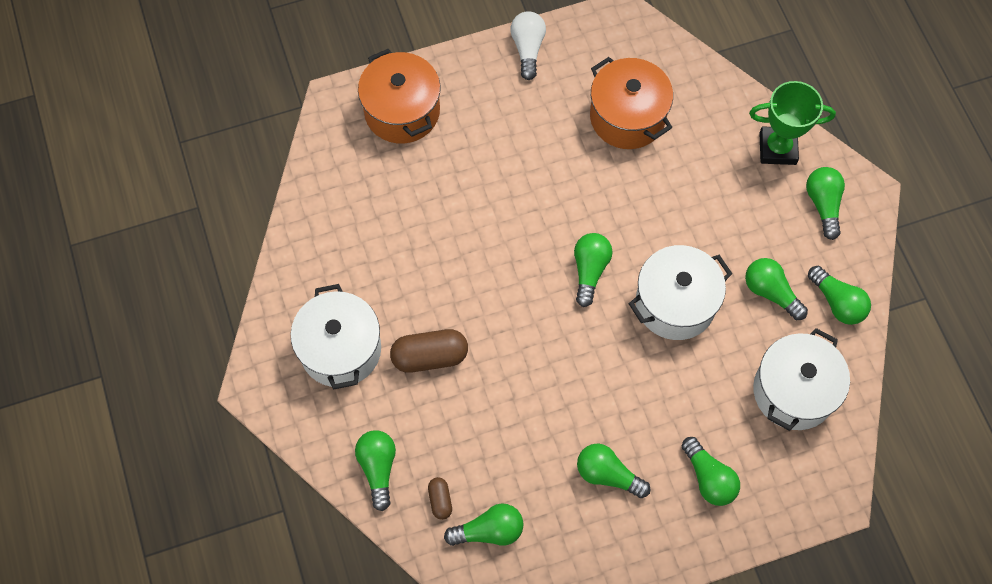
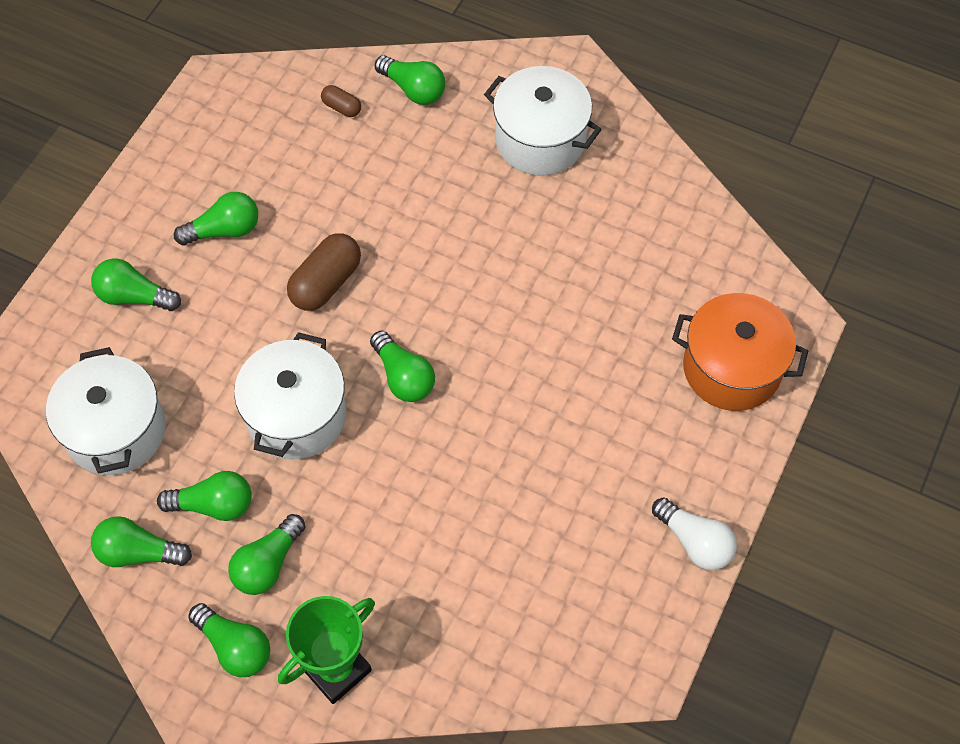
camera: 135 degrees right, 5 degrees down
brown capsule [390,329,468,373] -> brown capsule moved to [287,233,361,311]
green light bulb [444,503,524,546] -> green light bulb moved to [228,514,306,595]
orange pot [590,57,673,149] -> none

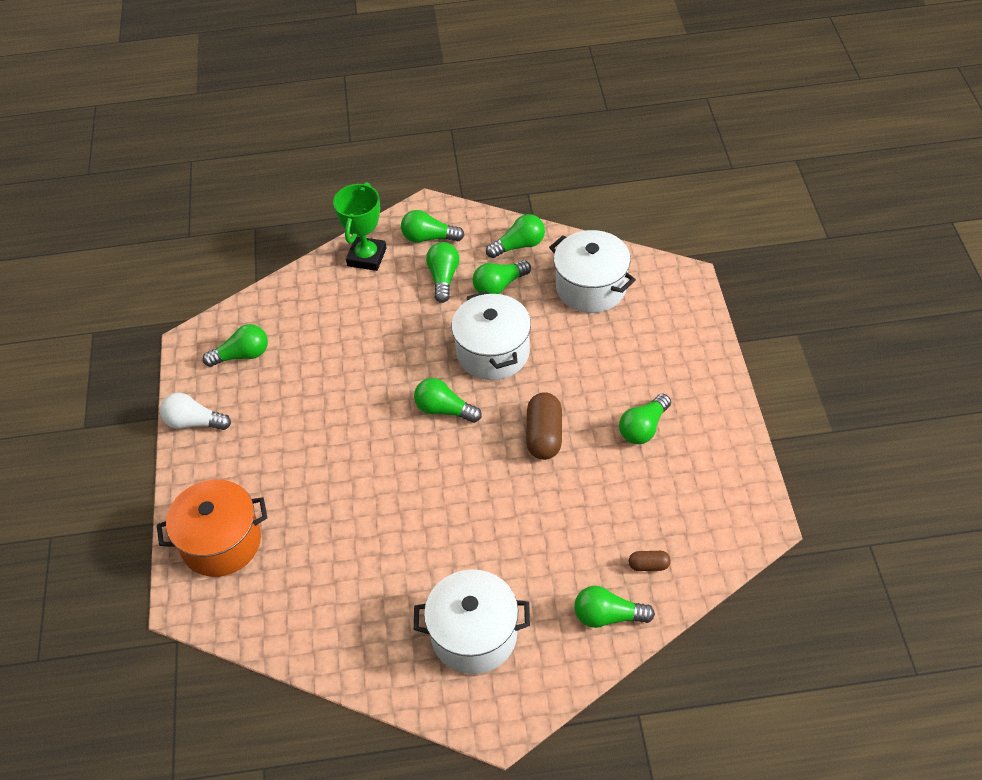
camera: 150 degrees right, 10 degrees down
green light bulb [91,259,181,311] -> green light bulb moved to [203,324,268,367]

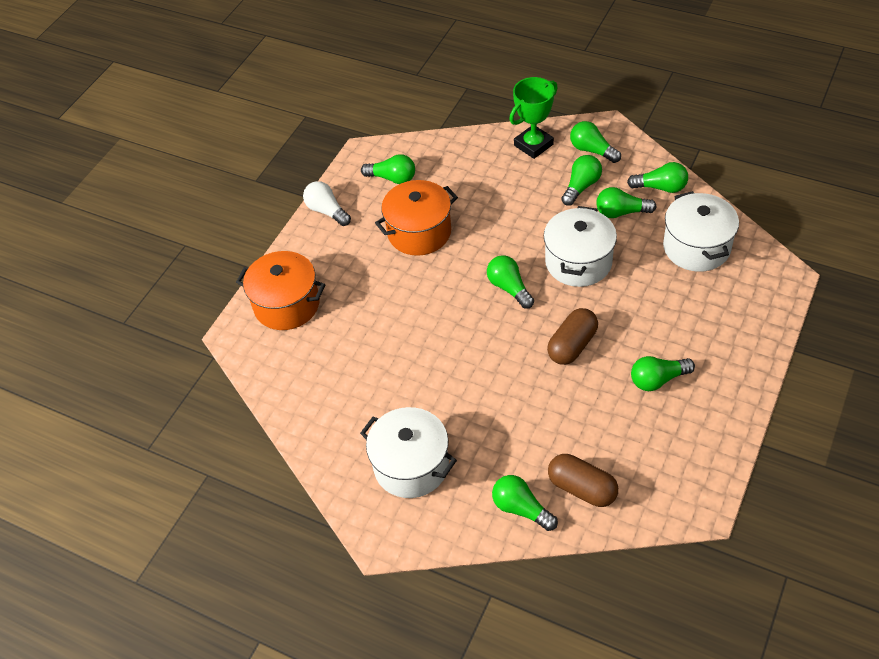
camera: 35 degrees right, 0 degrees up
brown capsule [629,551,671,571] -> brown capsule [548,454,618,507], size x1.91
none -> orange pot [375,180,458,256]

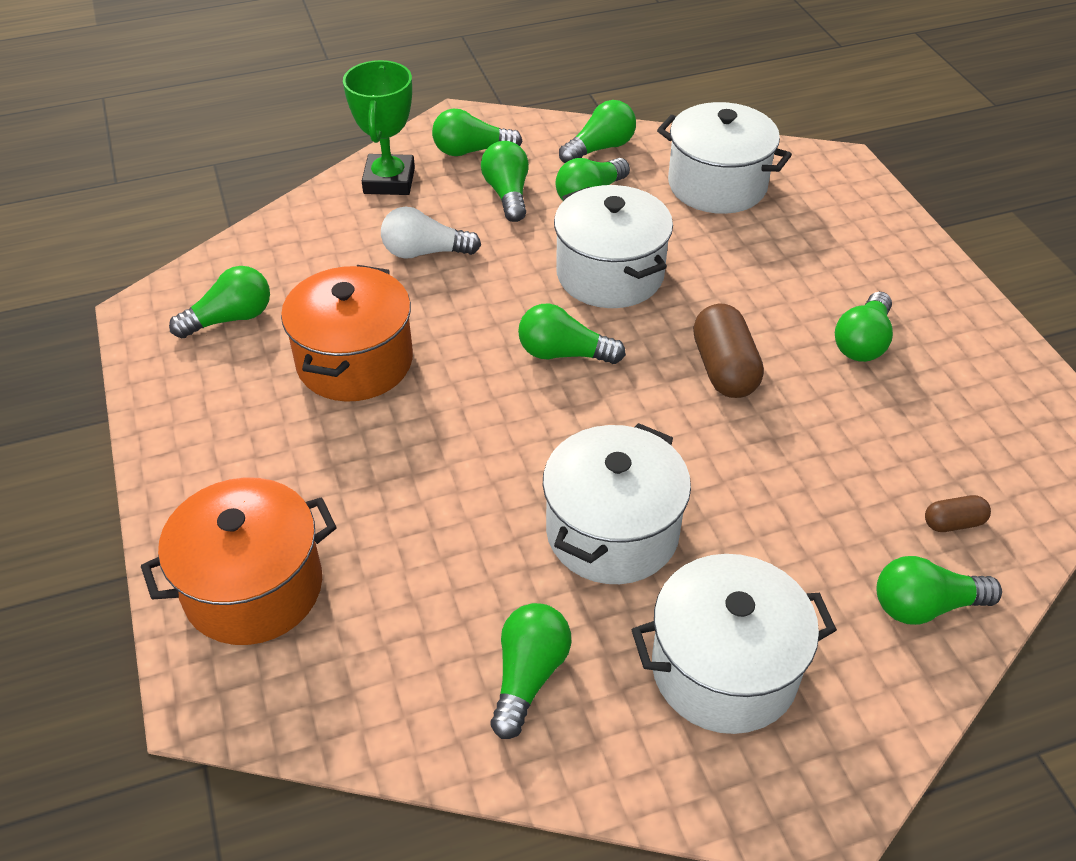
camera: 50 degrees left, 5 degrees down
white light bulb [303,181,351,226] -> white light bulb moved to [381,207,481,259]
brown capsule [548,454,618,507] -> brown capsule [925,495,991,532], size x0.52
none -> green light bulb [491,603,571,739]
none -> white pot [543,423,691,584]

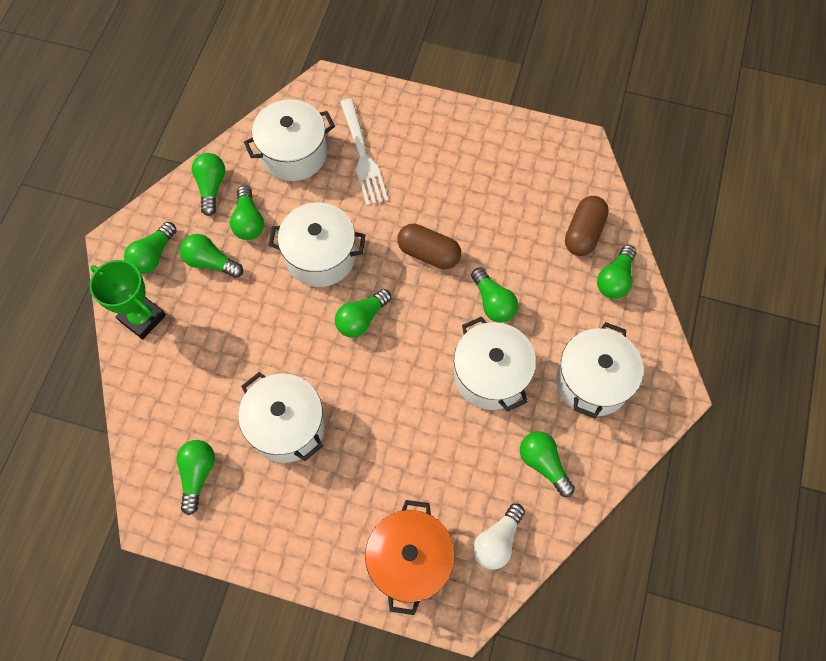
camera: 55 degrees left, 20 degrees up
orange pot [281,265,413,402] -> white pot [238,372,325,463]
white light bulb [381,207,481,259] -> white light bulb moved to [473,503,525,570]
green light bulb [835,292,893,362] -> green light bulb moved to [471,268,518,323]
brown capsule [925,495,991,532] -> brown capsule [565,196,609,256], size x1.91
none -> white fork [340,99,388,206]

